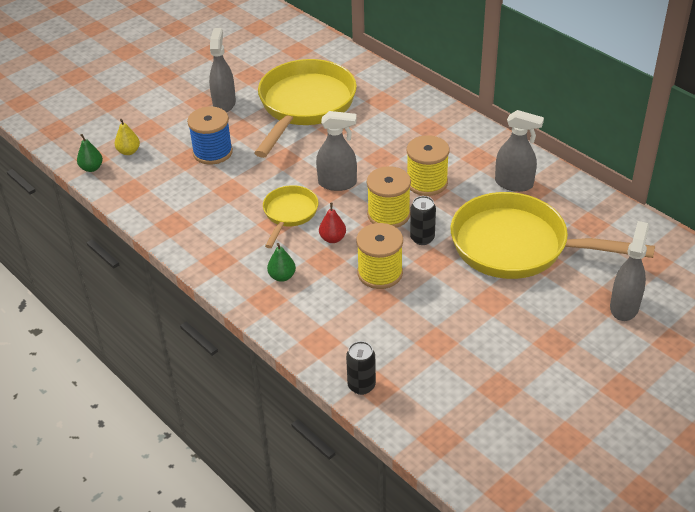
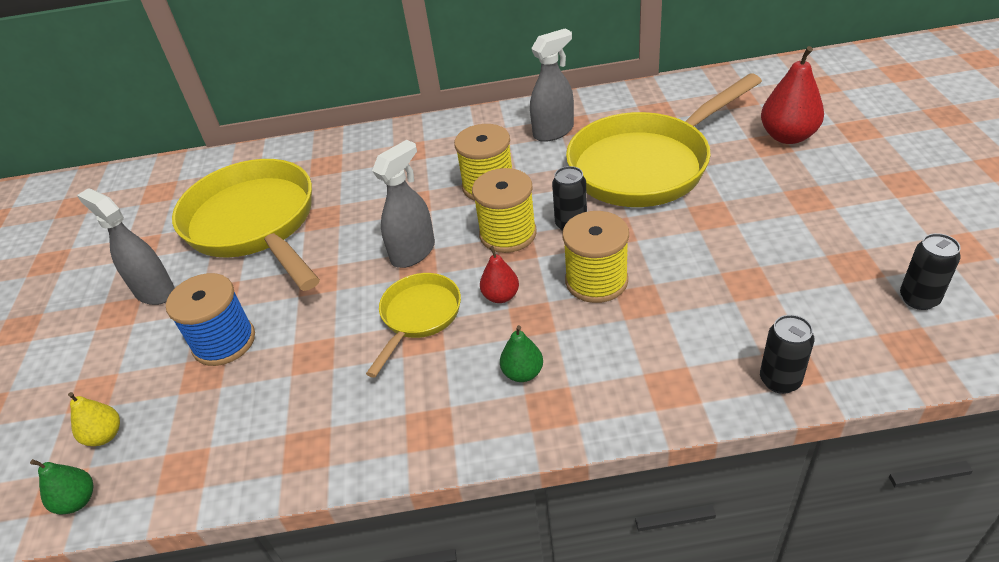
camera: 50 degrees left, 0 degrees up
yellow pan [263,185,318,248] -> yellow pan turned 60 degrees clockwise [366,273,461,378]
grey spray bottle [610,221,649,321] -> red pear [761,46,824,144]
none -> black can [900,233,961,310]

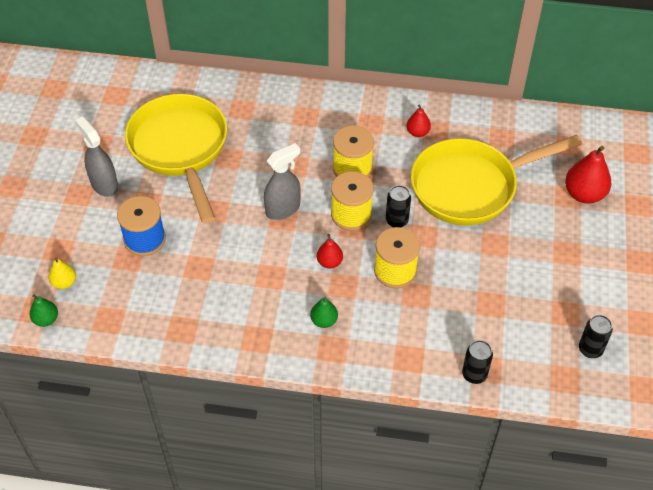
camera: 10 degrees right, 10 degrees up
yellow pan [366,273,461,378] -> none
grey spray bottle [530,29,574,142] -> red pear [407,104,431,137]

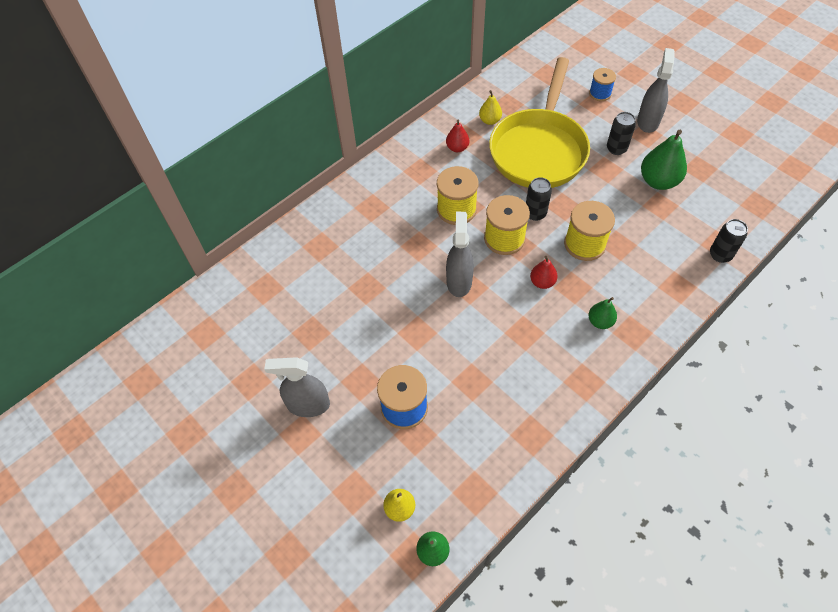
camera: 50 degrees left, 5 degrees up
yellow pan [125,94,227,223] -> none
red pear [565,146,611,203] -> blue spool [589,68,616,101]
black can [579,315,613,358] -> black can moved to [607,112,636,155]
none -> yellow pear [479,90,502,125]
none -> grey spray bottle [637,48,675,133]
none -> green pear [641,130,687,190]

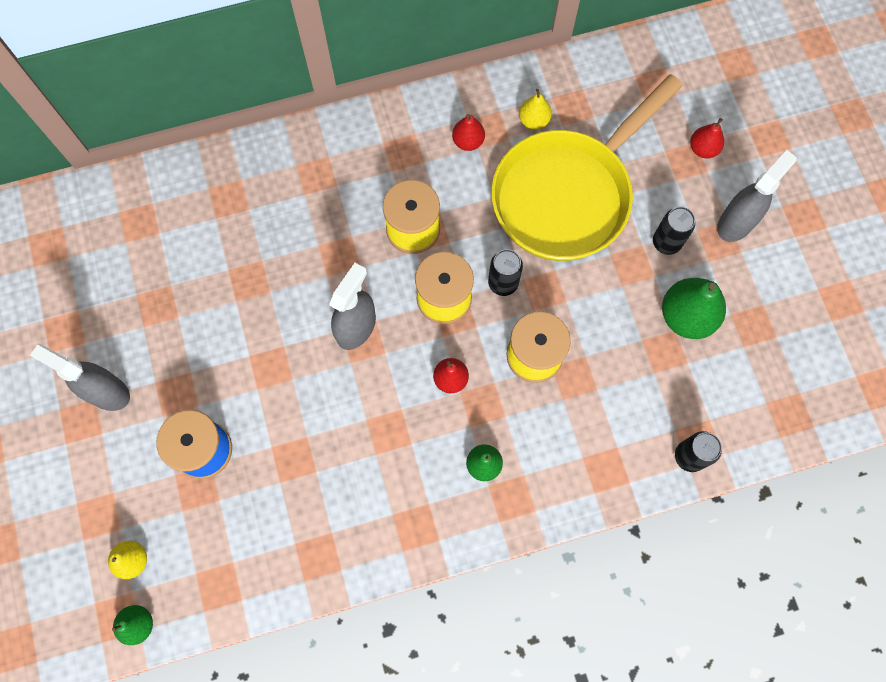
camera: 25 degrees right, 15 degrees up
blue spool [589,68,616,101] -> red pear [690,118,724,159]

